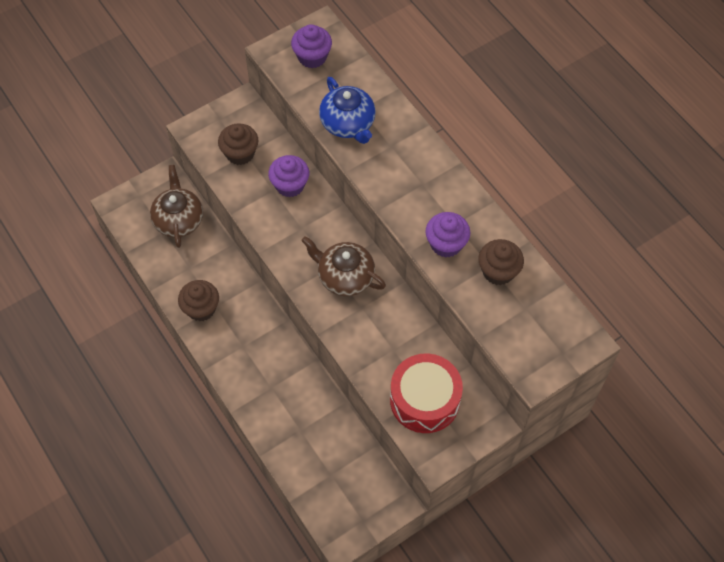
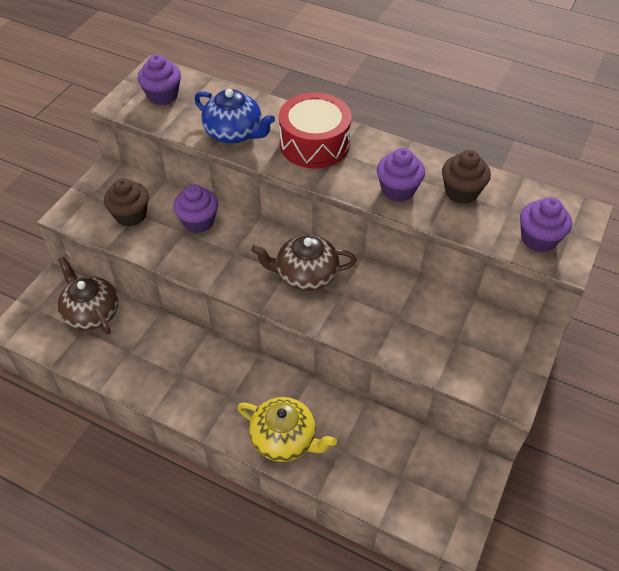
camera: 30 degrees left, 10 degrees down
brown cupcake [178,280,219,321] -> none
red drum [390,354,463,433] -> red drum moved to [279,93,351,169]
none -> yellow teapot [237,397,337,462]
none -> purple cupcake [520,197,572,252]

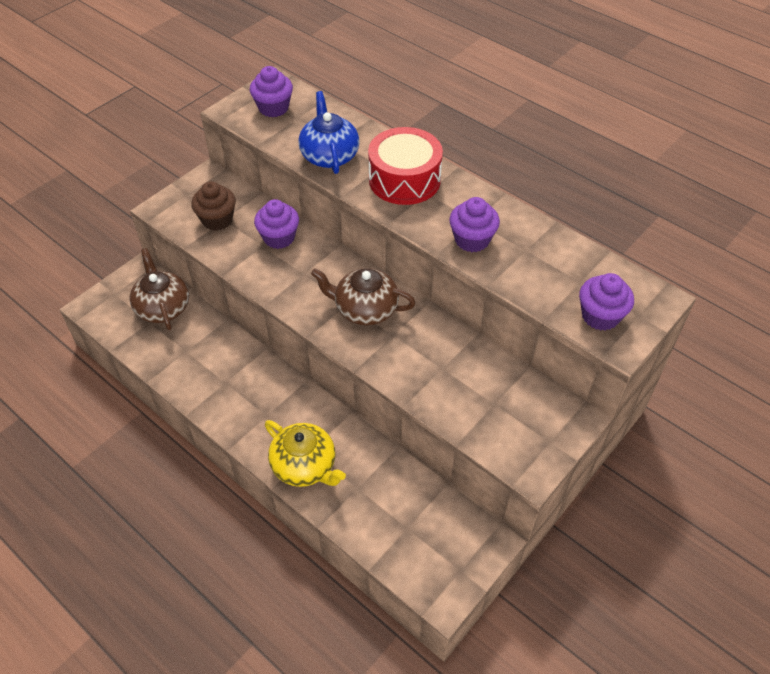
camera: 15 degrees right, 0 degrees up
blue teapot [194,89,275,143] -> blue teapot turned 150 degrees counterclockwise [299,91,359,174]
brown cupcake [442,150,491,204] -> none

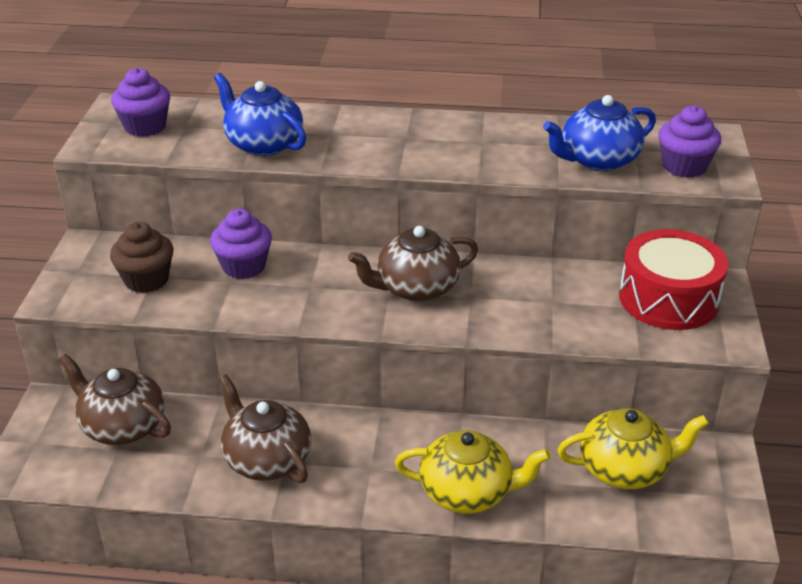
camera: 35 degrees left, 15 degrees down
red drum [368,127,443,205] -> red drum moved to [619,229,728,330]
purple cupcake [449,197,500,252] -> none
none -> brown teapot [218,374,311,483]
none -> blue teapot [543,95,656,171]
none -> yellow teapot [557,408,709,489]

